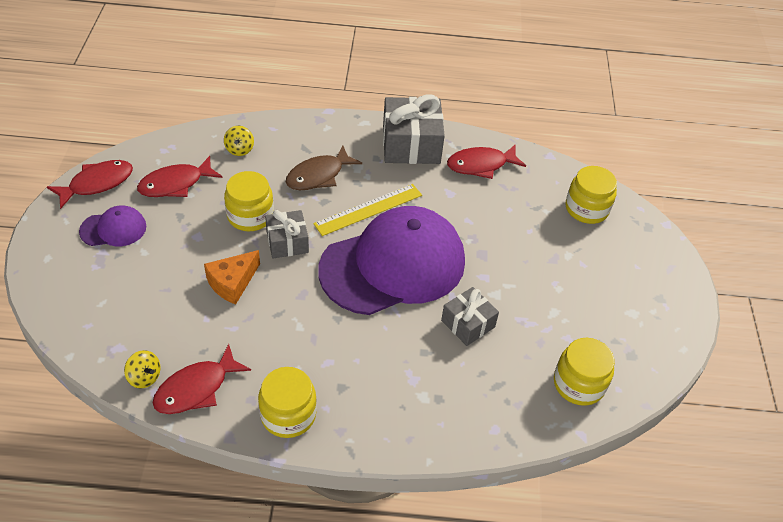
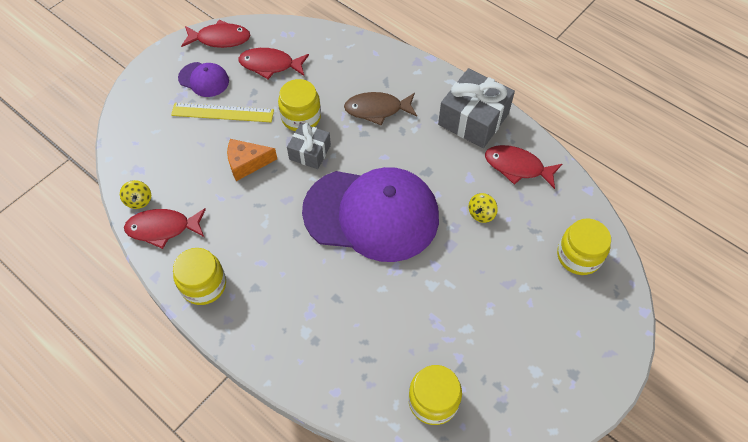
camera: 40 degrees right, 10 degrees up
yellow spinning top [224,126,254,156] -> yellow spinning top moved to [468,193,498,223]
yellow ruler [313,184,422,236] -> yellow ruler moved to [171,103,274,122]
grey gift [441,287,499,346] -> none

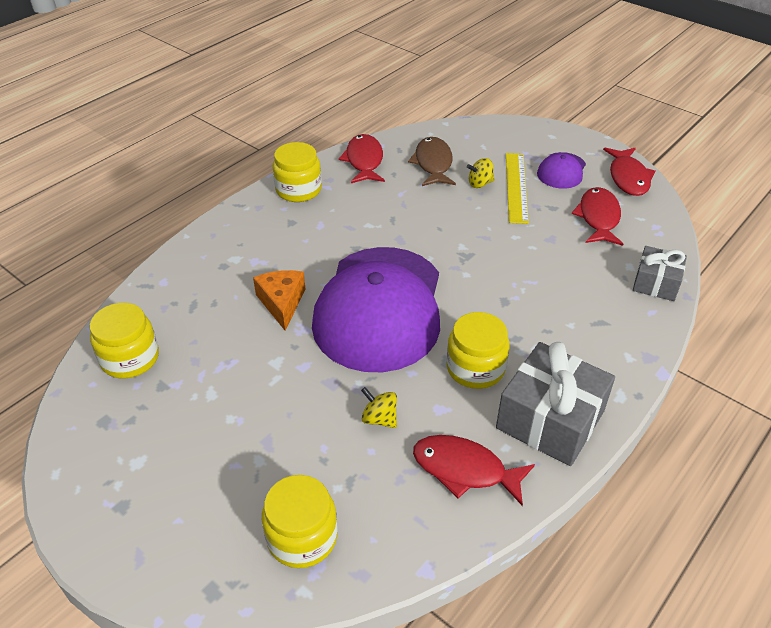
camera: 90 degrees right, 15 degrees down
yellow spinning top [120,180,151,209] -> yellow spinning top moved to [467,158,495,188]
orange cheese [227,139,277,181] -> orange cheese moved to [253,270,305,331]
yellow jar [278,79,321,131] -> yellow jar moved to [447,312,510,389]
grey gift [287,123,331,169] -> grey gift moved to [633,246,687,301]
brown fish [344,92,417,125] -> brown fish moved to [408,137,456,186]
red fish [485,145,562,189] -> red fish turned 90 degrees counterclockwise [413,435,535,506]

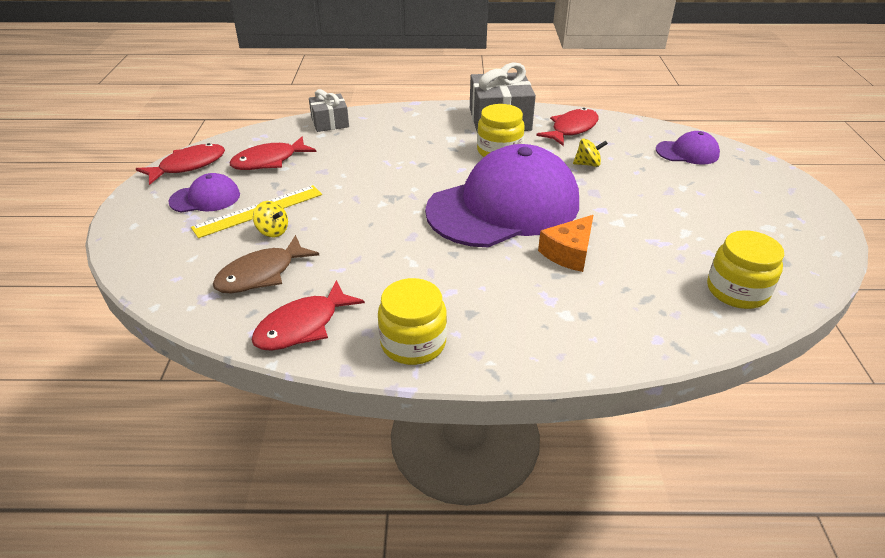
camera: 130 degrees left, 5 degrees down
yellow jar [262,475,338,568] -> purple cap [656,131,720,165]
yellow spinning top [361,387,397,428] -> yellow spinning top turned 90 degrees counterclockwise [573,139,608,167]
red fish [413,435,535,506] -> red fish turned 120 degrees counterclockwise [536,108,599,146]

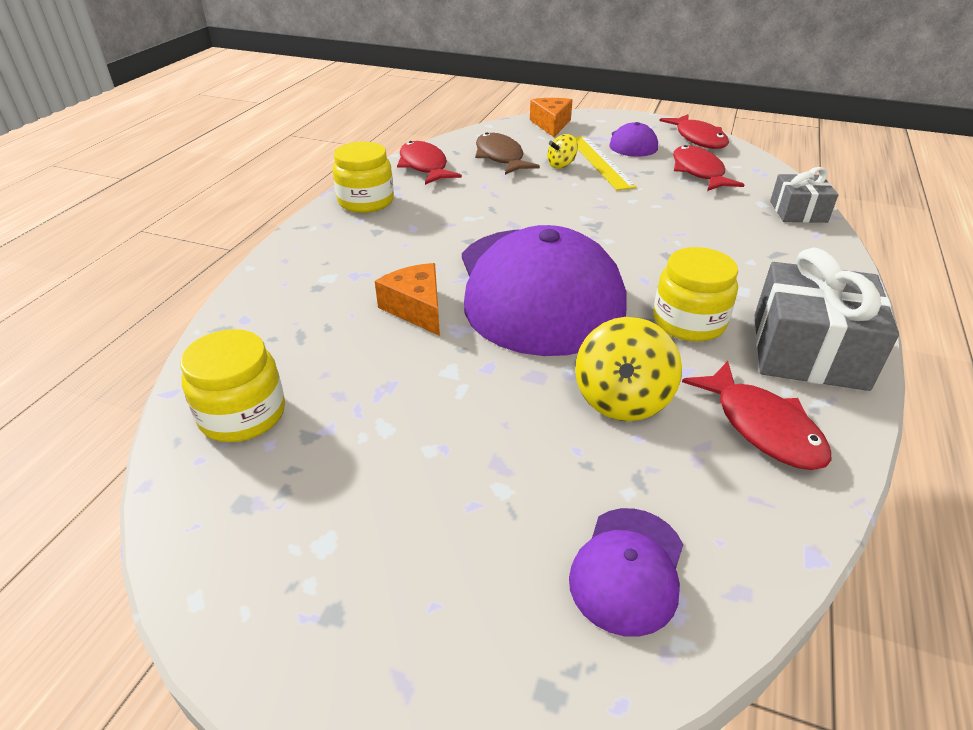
camera: 110 degrees right, 0 degrees up
yellow spinning top [573,139,608,167] -> yellow spinning top [575,317,682,421], size x1.74
none -> orange cheese [530,98,572,137]

